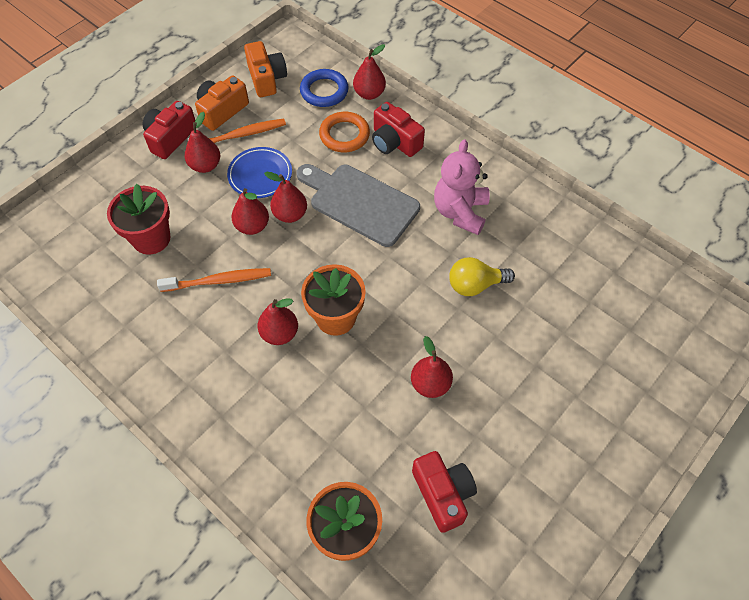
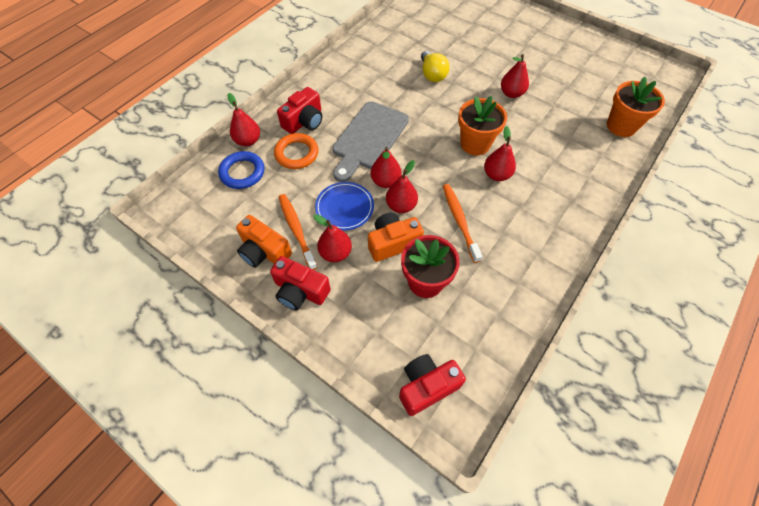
camera: 95 degrees left, 0 degrees up
orange camera [244,41,287,97] -> orange camera moved to [368,212,424,262]
red camera [412,451,477,533] -> red camera moved to [399,354,466,416]
pink teddy bear [434,139,490,235] -> none

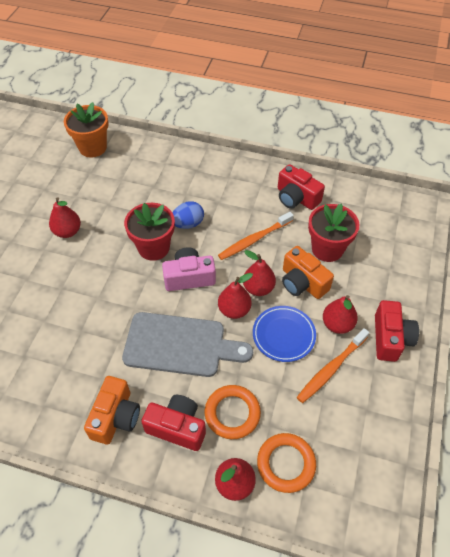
camera: 110 degrees left, 5 degrees down
blue ring [218,151,264,189] -> orange ring [257,433,316,493]
orange camera [236,215,292,268] -> orange camera moved to [84,376,140,445]
red camera [399,354,466,416] -> red camera moved to [278,164,325,210]
yellow light bulb [421,51,450,82] -> none
orange flower pot [458,96,507,155] -> red flower pot [124,203,175,261]
red pear [484,126,516,181] -> blue egg [172,201,204,229]
none -> pink camera [162,247,216,291]

